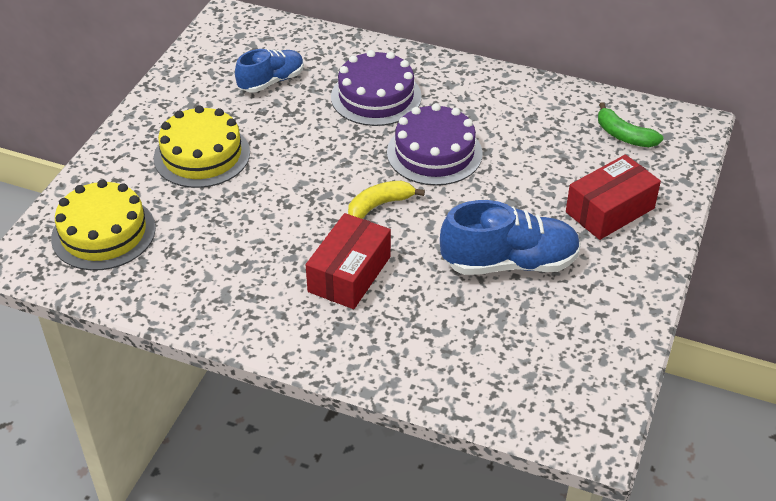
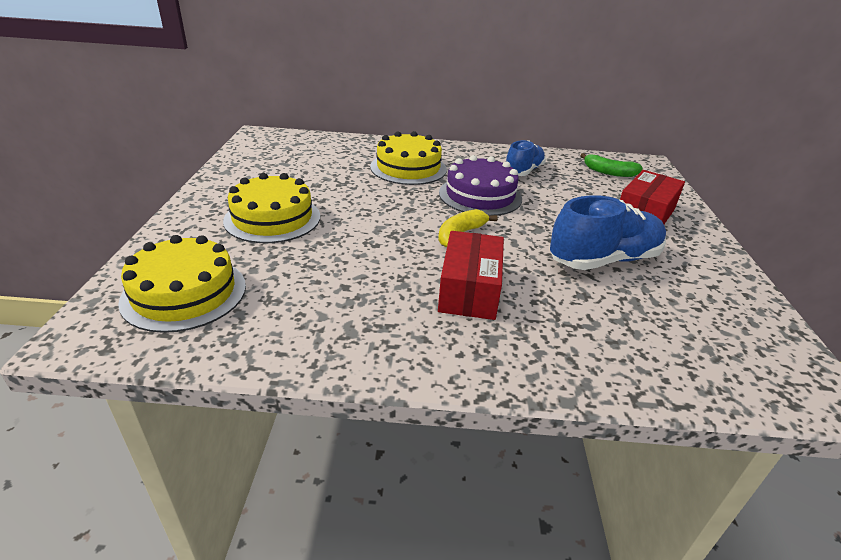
camera: 20 degrees left, 10 degrees down
blue shoe [235,49,304,93] -> blue shoe moved to [506,140,546,176]
purple cake [331,50,422,126] -> yellow cake [370,131,447,185]

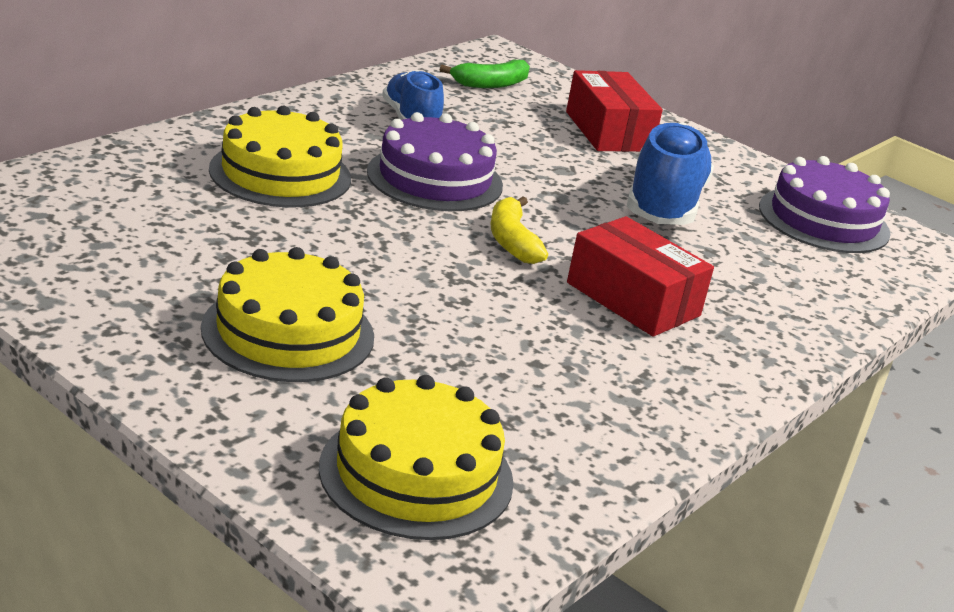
camera: 55 degrees left, 5 degrees down
none -> purple cake [759,156,891,253]

